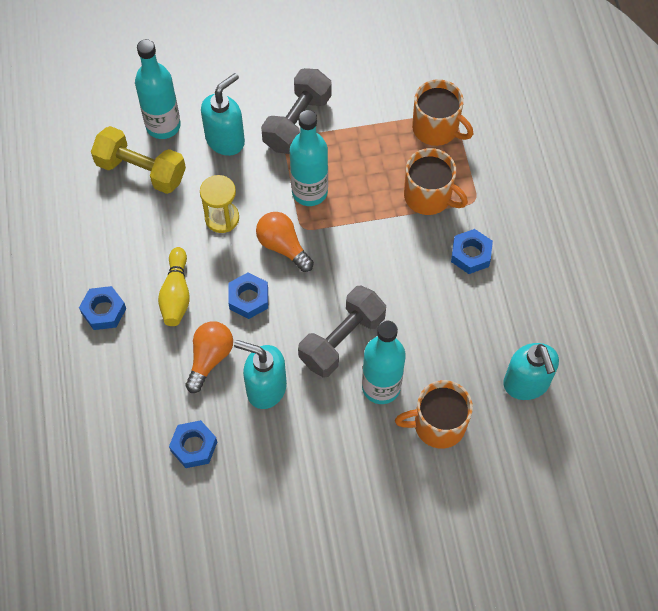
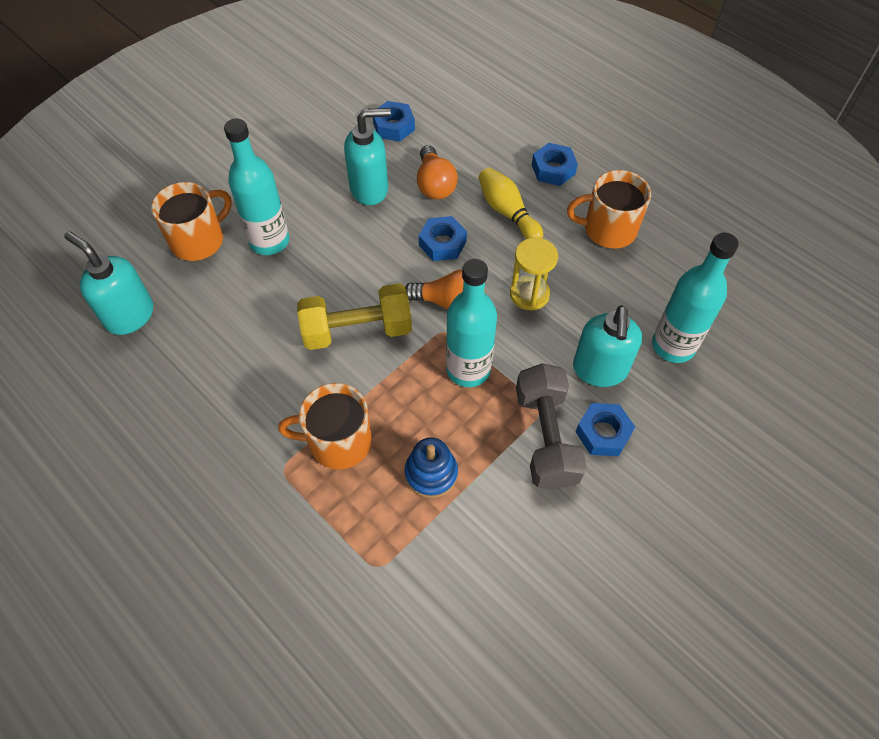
camera: 145 degrees right, 5 degrees down
yellow dumbbell [91,126,186,194] -> yellow dumbbell moved to [297,283,412,350]
grey dumbbell [298,285,386,378] -> none
orange mug [412,79,473,146] -> orange mug moved to [567,170,651,249]
blue nut [451,229,493,274] -> blue nut moved to [576,403,635,456]
none -> blue stacking toy [405,437,458,498]

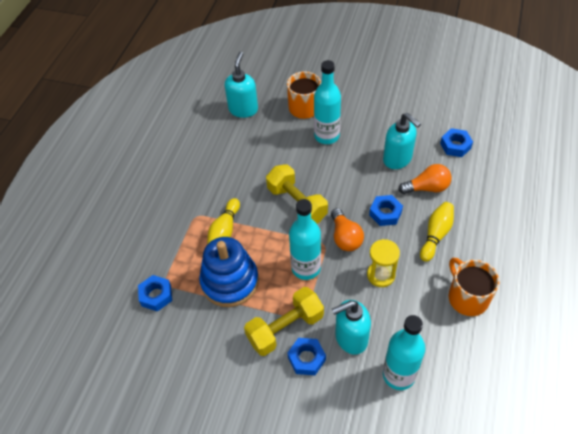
camera: 65 degrees right, 5 degrees down
orange mug [278,383,372,470] -> yellow bowling pin [207,198,240,244]
blue stacking toy [405,437,458,498] -> blue stacking toy [199,237,259,307], size x1.79
orange light bulb [417,145,458,199] -> orange light bulb turned 150 degrees counterclockwise [398,164,452,194]
grey dumbbell [516,363,587,490] -> yellow dumbbell [244,287,324,356]
blue nut [532,143,578,186] -> blue nut moved to [138,275,172,312]

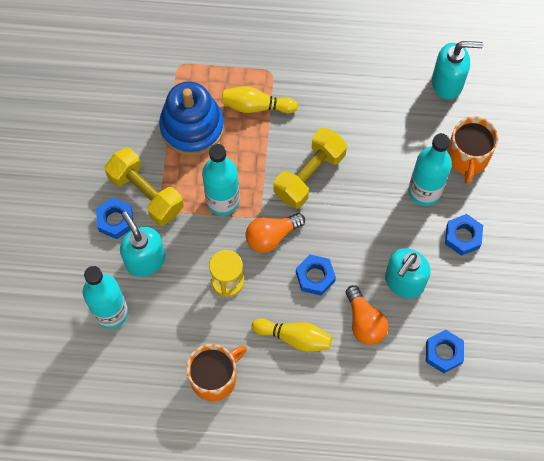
camera: 75 degrees right, 15 degrees up
blue nut [138,275,172,312] -> blue nut moved to [445,214,483,256]

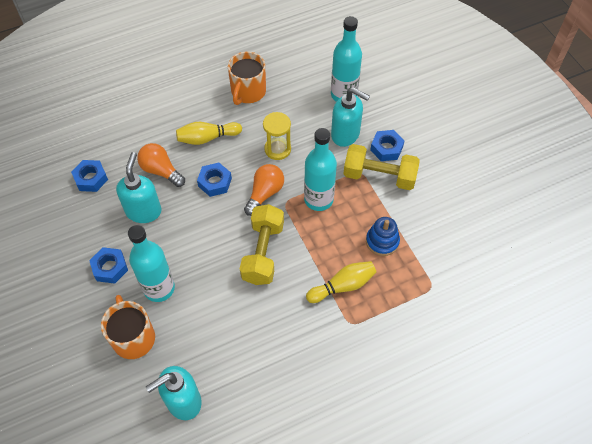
camera: 150 degrees right, 10 degrees down
blue stacking toy [159,81,224,156] -> blue stacking toy [366,217,400,256], size x0.56

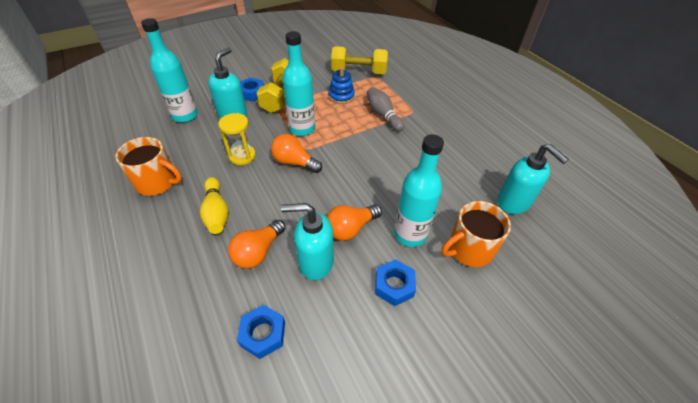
camera: 95 degrees left, 10 degrees down
blue nut [197,163,232,197] -> none
yellow dumbbell [240,204,284,285] -> yellow dumbbell moved to [331,46,388,74]
yellow bowling pin [306,261,376,303] -> grey bowling pin [367,87,404,132]
none -> orange light bulb [327,204,382,241]

